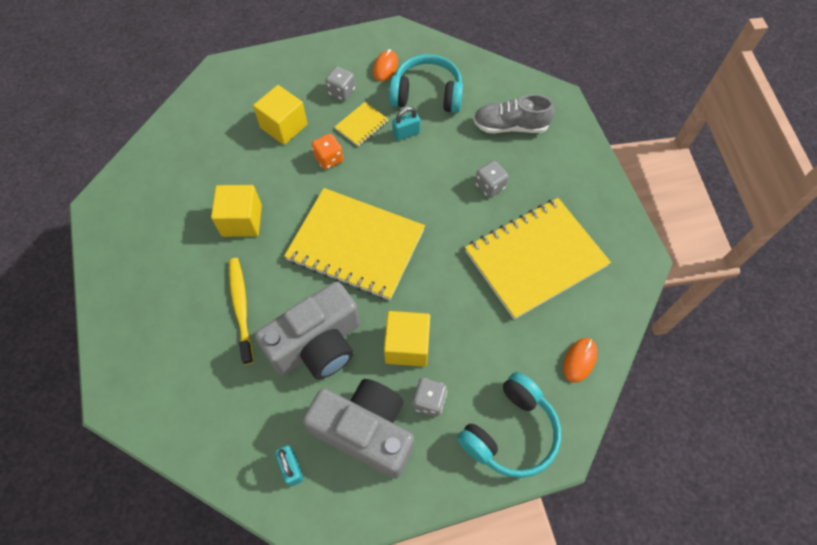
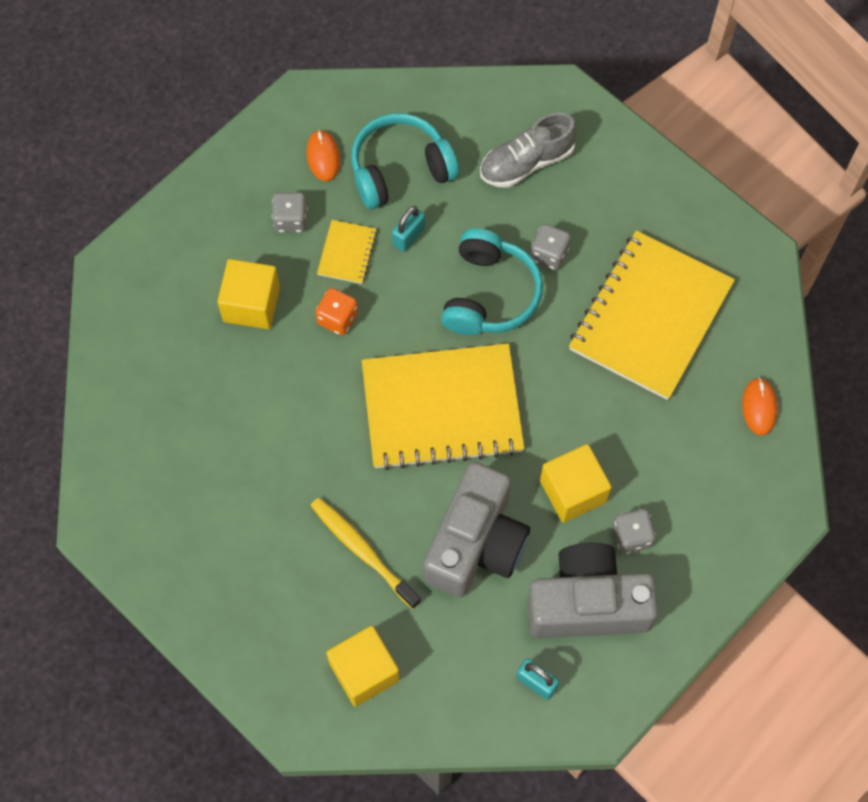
camera: 30 degrees left, 5 degrees up
yellow cube [211,185,262,237] -> yellow cube moved to [326,626,400,707]
turquoise headphones [457,372,561,478] -> turquoise headphones moved to [441,228,543,335]

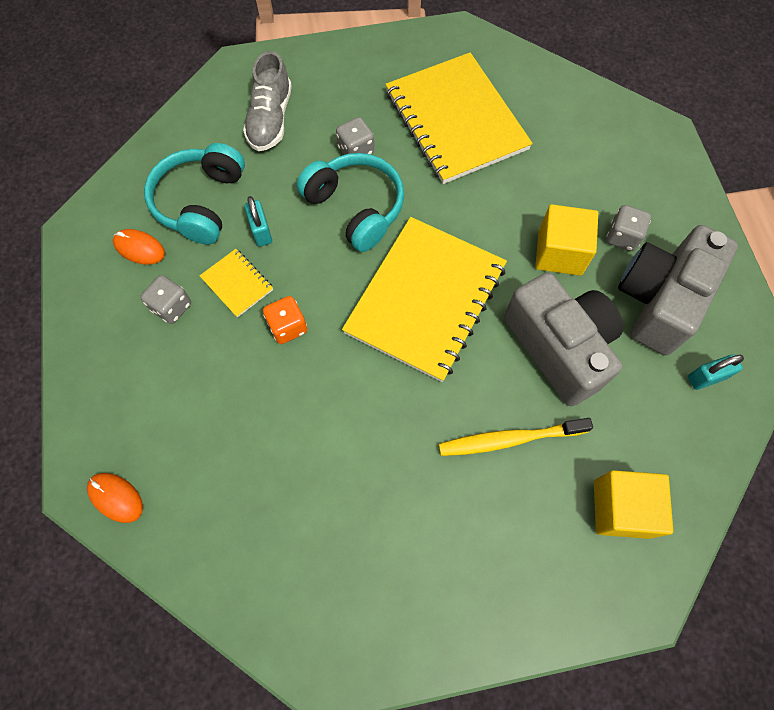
camera: 55 degrees left, 0 degrees up
yellow cube [217,259,280,329] -> none
orange mouse [742,377,778,436] -> orange mouse moved to [87,473,143,523]

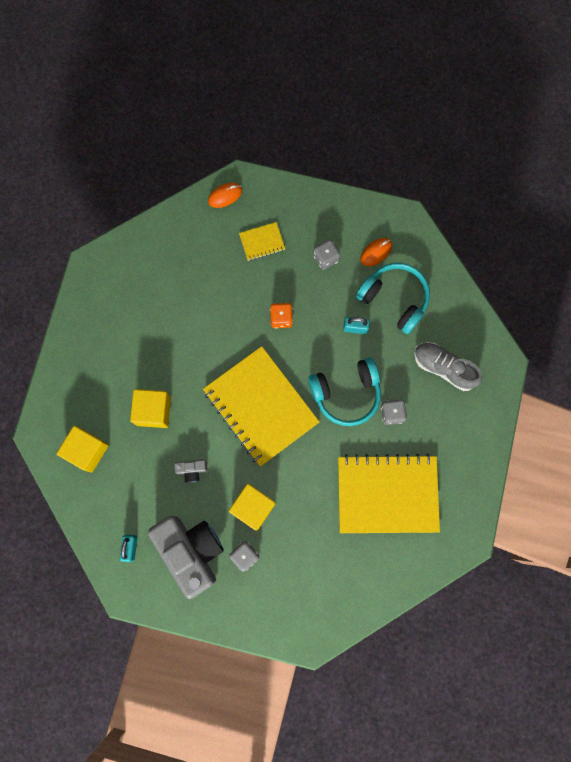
camera: 115 degrees right, 10 degrees up
yellow notebook [199,249,273,318] -> yellow notebook moved to [239,222,285,261]
yellow toothbrush [439,418,593,456] -> yellow cube [130,389,171,428]
grey camera [504,272,623,406] -> grey camera [174,459,207,483], size x0.40

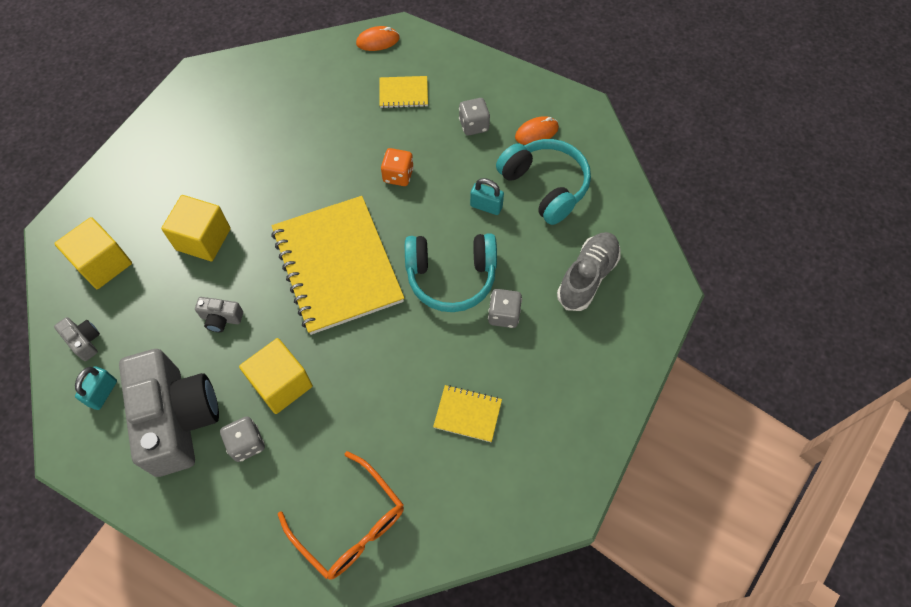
camera: 15 degrees right, 15 degrees down
yellow notebook [338,454,440,533] -> yellow notebook [433,385,502,442], size x0.42
grey shoe [414,342,482,391] -> grey shoe turned 75 degrees clockwise [557,232,621,311]
none -> grey camera [54,317,100,361]
none -> orange glasses [278,451,404,580]

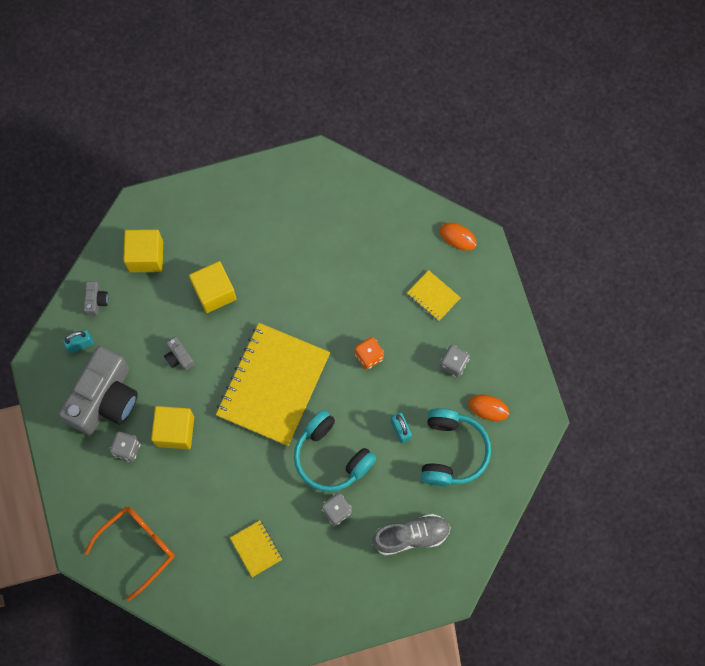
camera: 45 degrees right, 10 degrees up
orange glasses [278,451,404,580] -> orange glasses turned 135 degrees counterclockwise [85,506,174,601]

